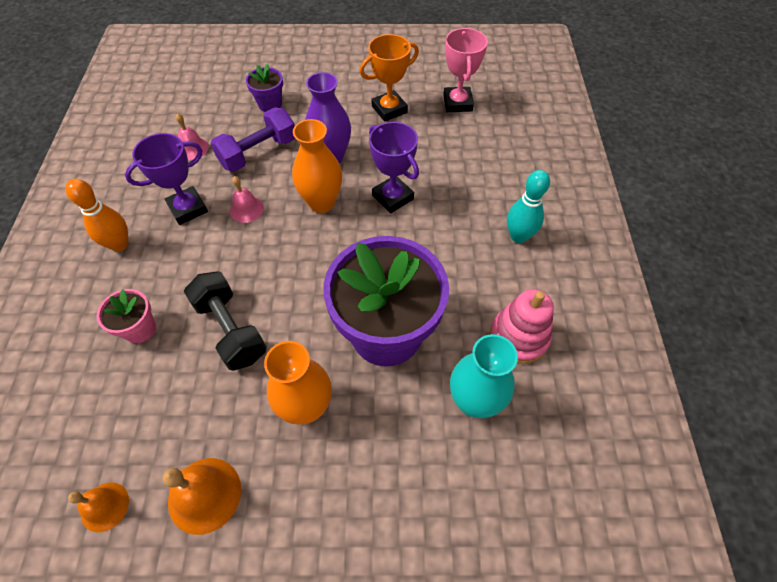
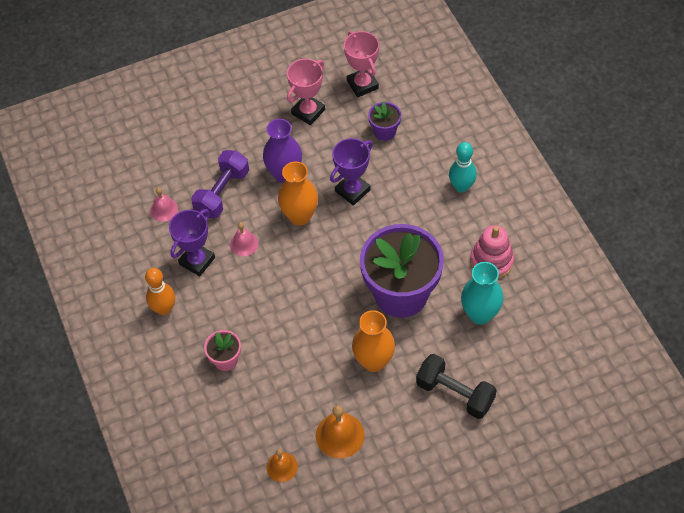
camera: 20 degrees left, 0 degrees up
black dumbbell [184,271,267,371] -> black dumbbell moved to [416,354,497,419]
purple flower pot [246,64,283,112] -> purple flower pot moved to [368,101,401,141]
orange trophy [360,34,419,122] -> pink trophy [287,59,325,125]
purple trophy [369,122,419,213] -> purple trophy turned 75 degrees counterclockwise [330,138,373,206]

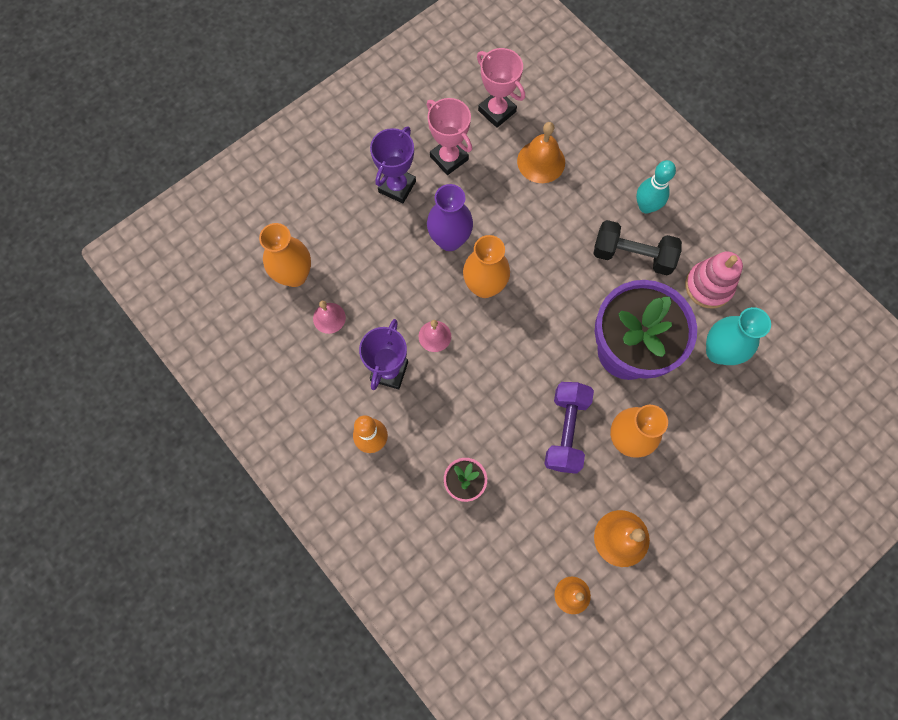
camera: 20 degrees left, 15 degrees up
purple dumbbell [191,150,249,218] -> purple dumbbell moved to [544,382,594,474]
pink trophy [287,59,325,125] -> pink trophy turned 60 degrees counterclockwise [427,98,472,175]
purple trophy [330,138,373,206] -> purple trophy moved to [370,127,416,203]
purple flower pot [368,101,401,141] -> orange bell [517,122,565,183]
black dumbbell [416,354,497,419] -> black dumbbell moved to [593,220,682,275]
none -> orange vase [259,223,311,287]

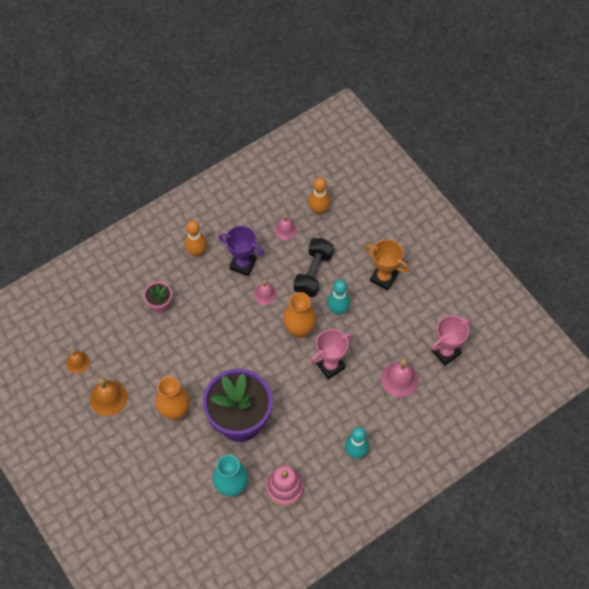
camera: 95 degrees right, 10 degrees down
orange vase [259,223,311,287] -> orange bowling pin [308,177,330,215]
purple trophy [370,127,416,203] -> orange trophy [365,239,409,290]
pink trophy [427,98,472,175] -> pink trophy moved to [310,329,353,379]
purple vase [427,184,473,251] -> turquoise bowling pin [327,280,350,315]
orange bell [517,122,565,183] -> pink bell [381,358,419,397]
purple dumbbell [544,382,594,474] -> none
black dumbbell [593,220,682,275] -> black dumbbell moved to [293,238,334,297]

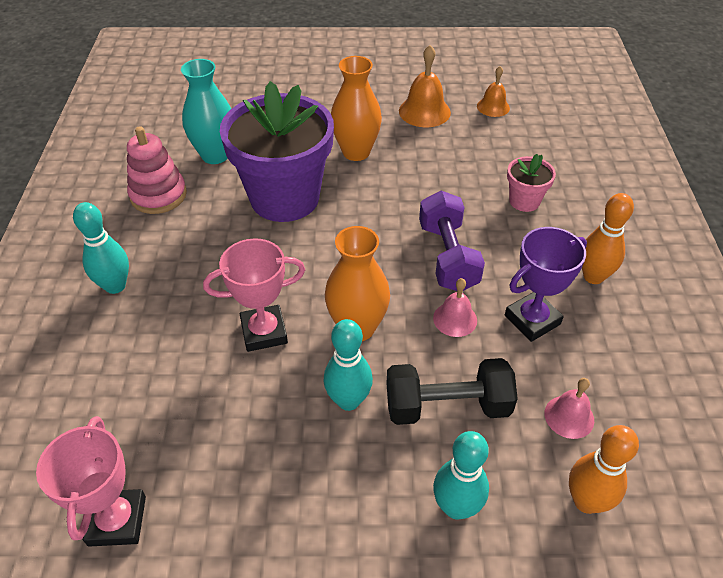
camera: 125 degrees right, 15 degrees down
black dumbbell [293,238,334,297] -> black dumbbell turned 60 degrees counterclockwise [386,358,518,425]
pink trophy [310,329,353,379] -> pink trophy turned 75 degrees clockwise [203,238,305,352]
orange trophy [365,239,409,290] -> none
pink bell [381,358,419,397] -> none
none -> purple dumbbell [419,191,485,291]
none -> turquoise bowling pin [433,431,489,520]

